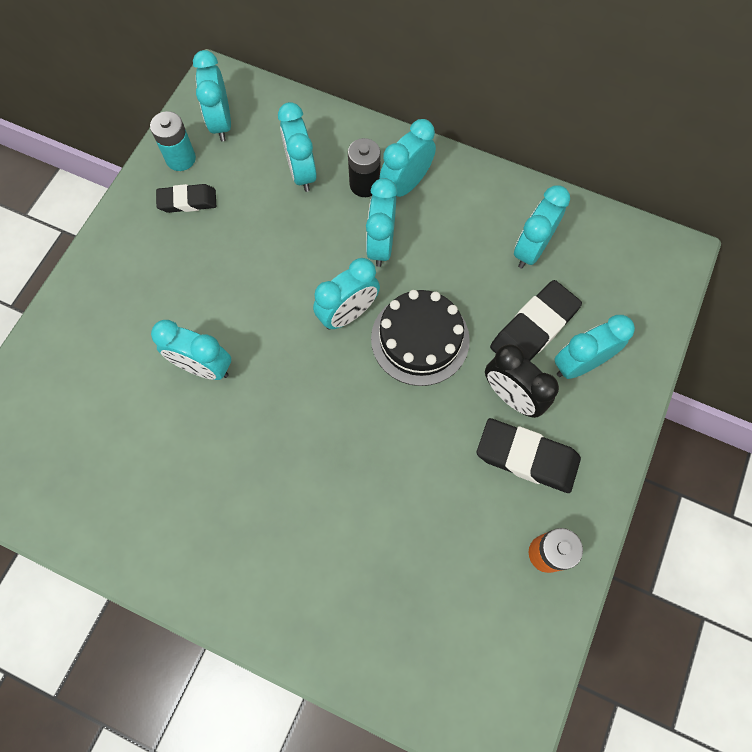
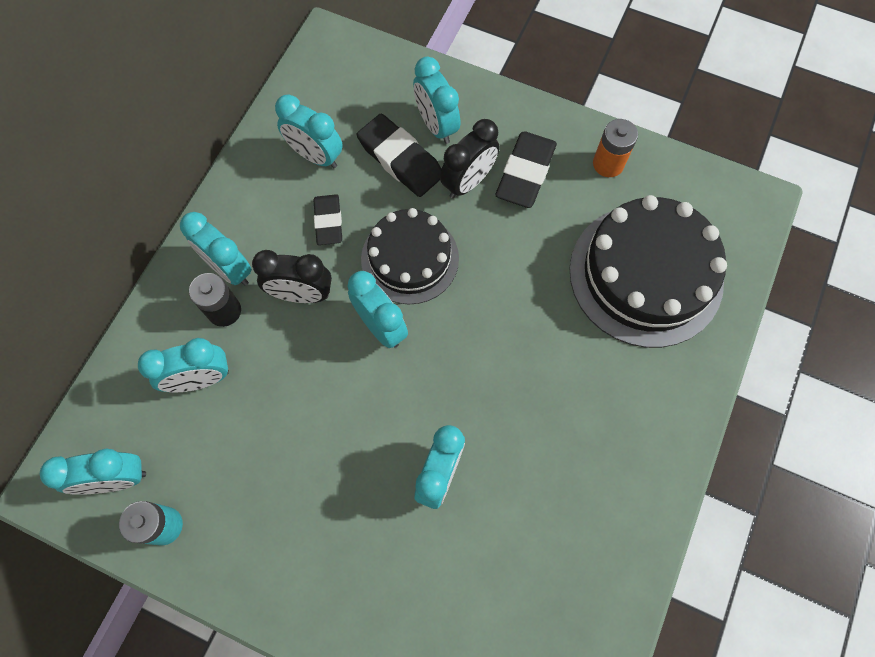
camera: 90 degrees left, 0 degrees up
black eraser [156,184,216,213] -> black eraser moved to [313,194,342,245]
turquoise clock [366,178,397,267] -> black clock [252,250,332,303]
none -> black cake [570,195,727,348]

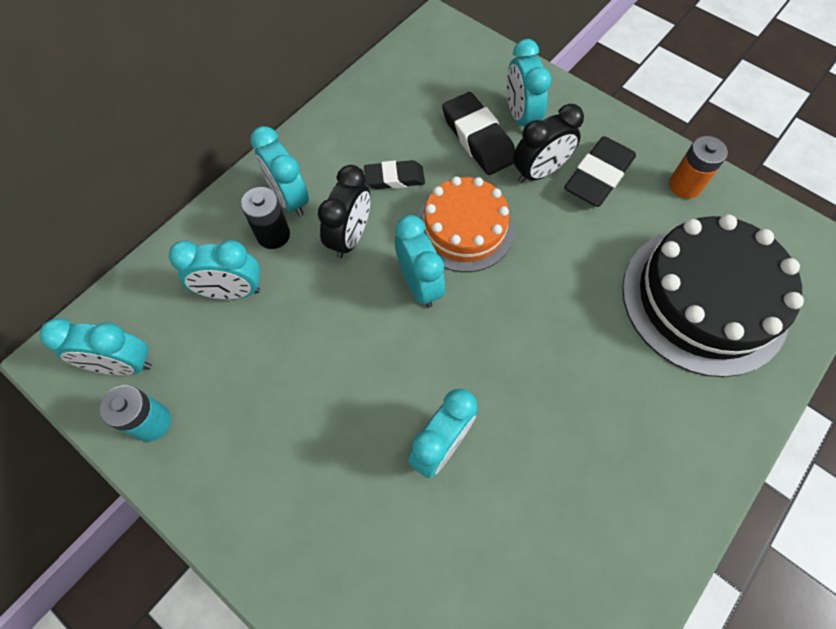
camera: 15 degrees right, 5 degrees down
black clock [252,250,332,303] -> black clock turned 90 degrees counterclockwise [318,165,370,258]
turquoise clock [275,94,343,168] -> none
black eraser [313,194,342,245] -> black eraser turned 75 degrees clockwise [364,160,425,189]
black cake [361,208,459,304] -> orange cake [417,176,514,272]

